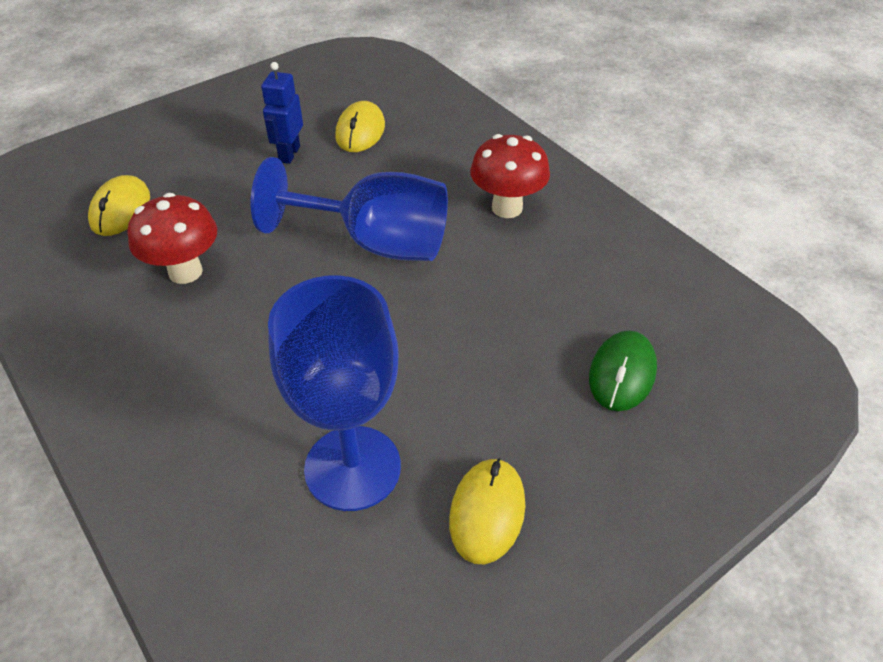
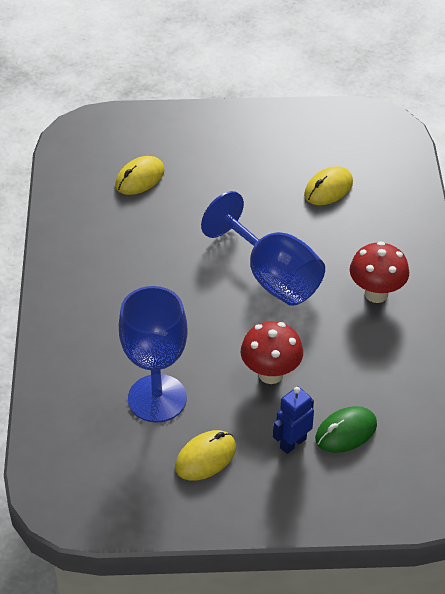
camera: 35 degrees right, 0 degrees up
red mushroom [128,193,217,284] -> red mushroom moved to [241,321,303,384]
blue robot [261,62,303,164] -> blue robot moved to [273,387,314,454]

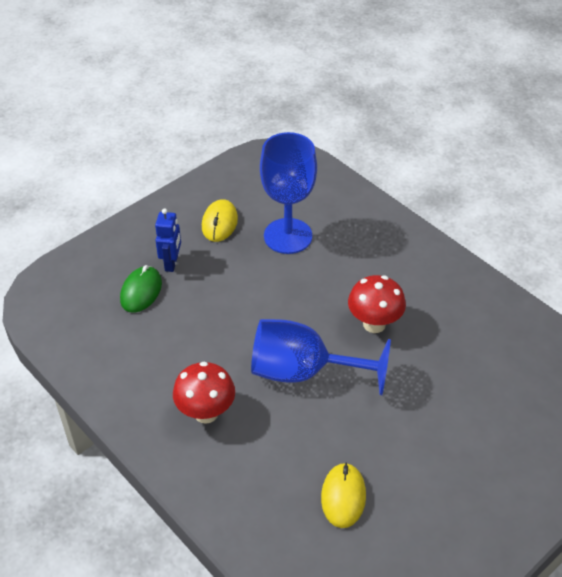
camera: 140 degrees right, 0 degrees up
yellow mouse [115,156,165,195] -> none
red mushroom [241,321,303,384] -> red mushroom moved to [348,275,406,333]

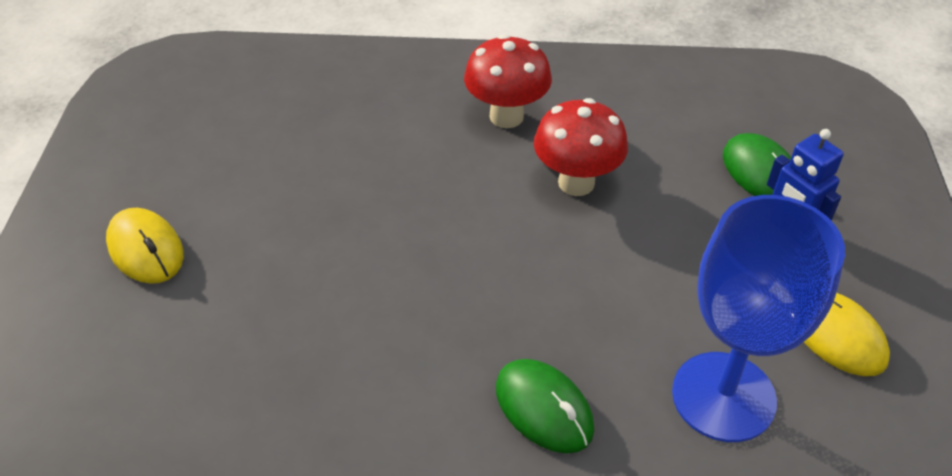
camera: 135 degrees right, 0 degrees up
blue goblet [251,319,391,395] -> none
yellow mouse [321,462,366,528] -> yellow mouse moved to [106,208,184,284]
red mushroom [348,275,406,333] -> red mushroom moved to [534,98,628,196]
none -> green mouse [496,359,594,453]

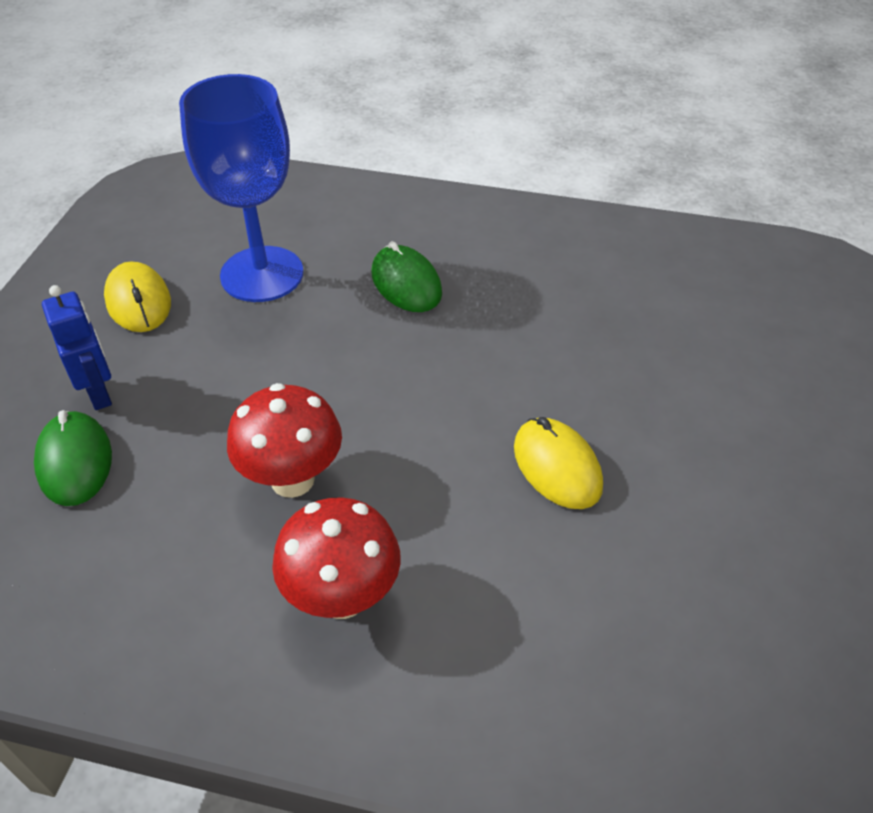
camera: 170 degrees left, 0 degrees up
yellow mouse [106,208,184,284] -> yellow mouse moved to [514,417,603,509]

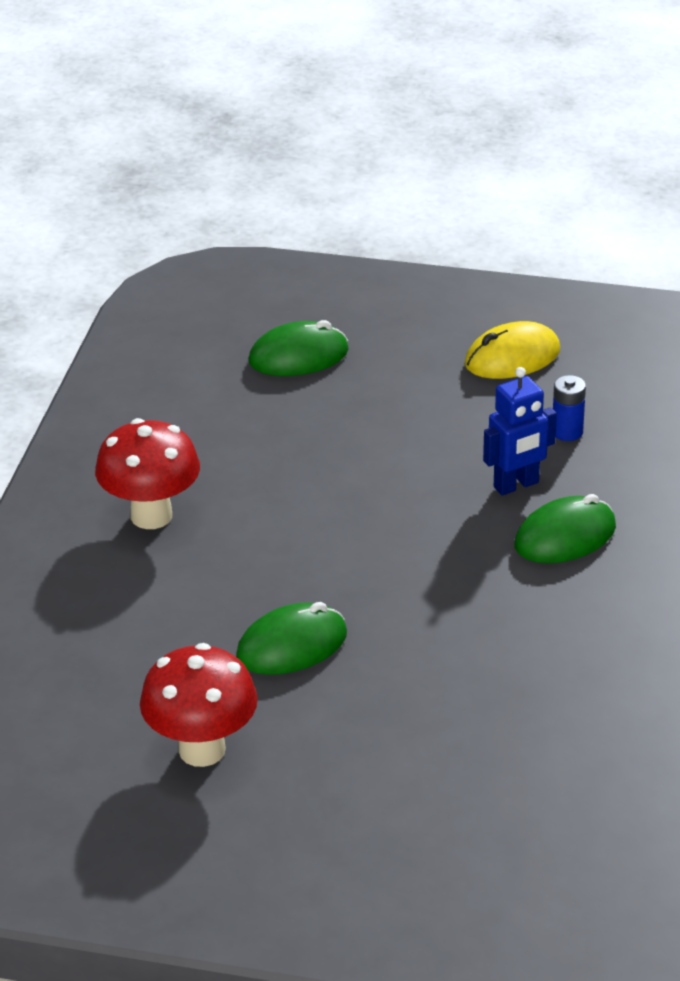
camera: 90 degrees right, 10 degrees down
blue robot [42,285,112,410] -> blue robot moved to [483,367,557,495]
blue goblet [179,74,304,302] -> blue battery [553,375,586,441]
red mushroom [227,383,342,498] -> red mushroom moved to [140,643,258,767]
yellow mouse [514,417,603,509] -> green mouse [236,602,347,675]

